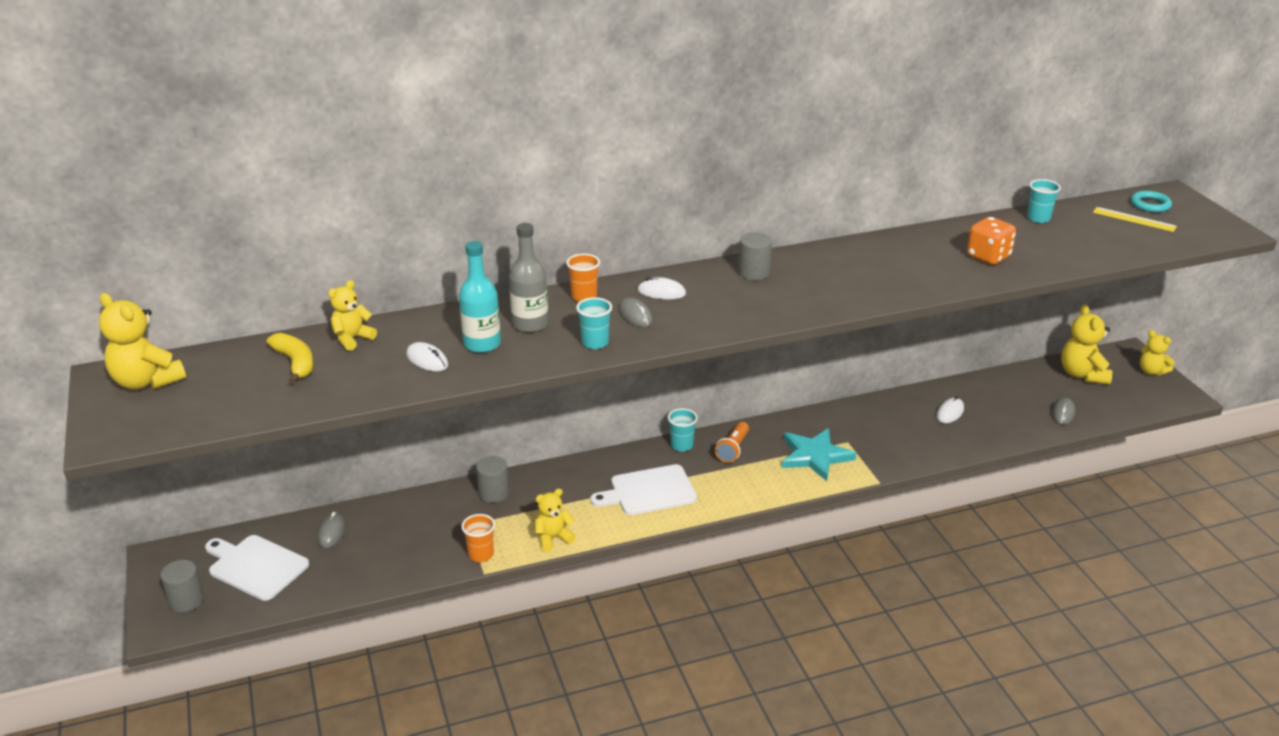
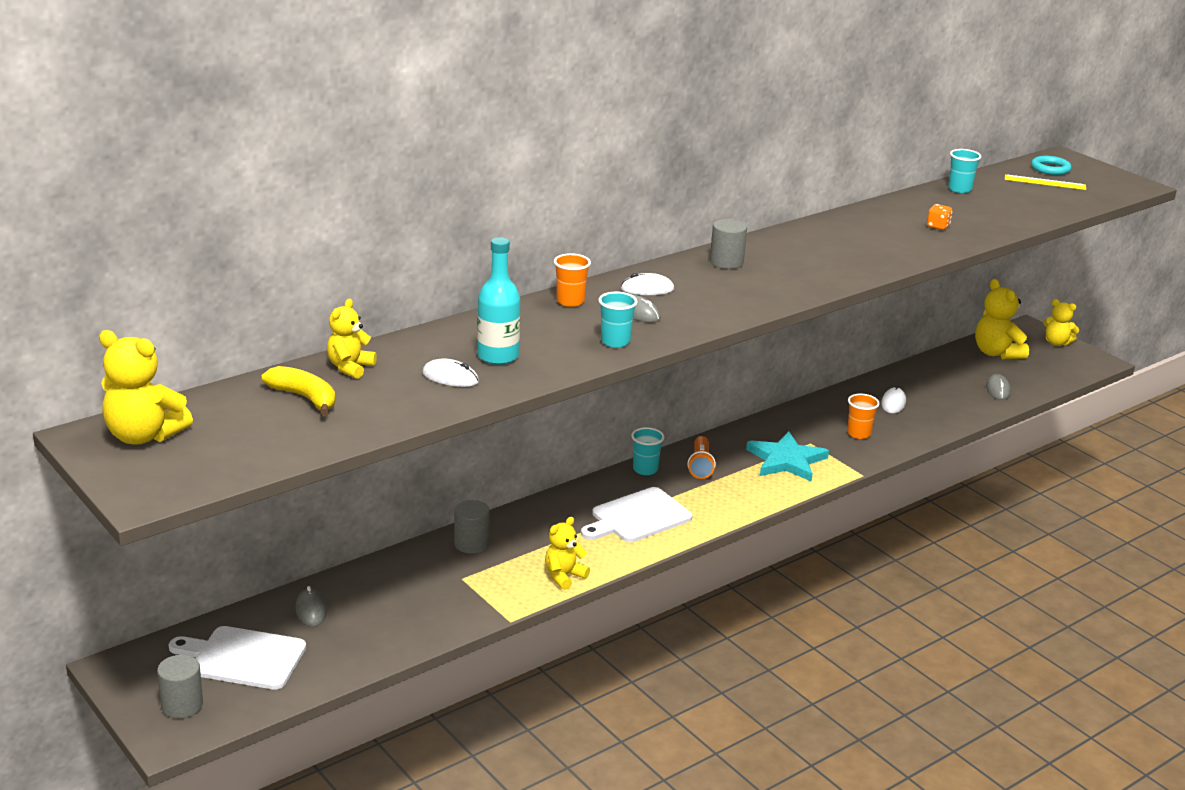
camera: 20 degrees left, 5 degrees down
orange cup [461,514,495,562] -> orange cup moved to [847,393,880,439]
grey bottle [509,223,549,333] -> none
orange dice [967,217,1016,265] -> orange dice [927,204,952,230], size x0.55

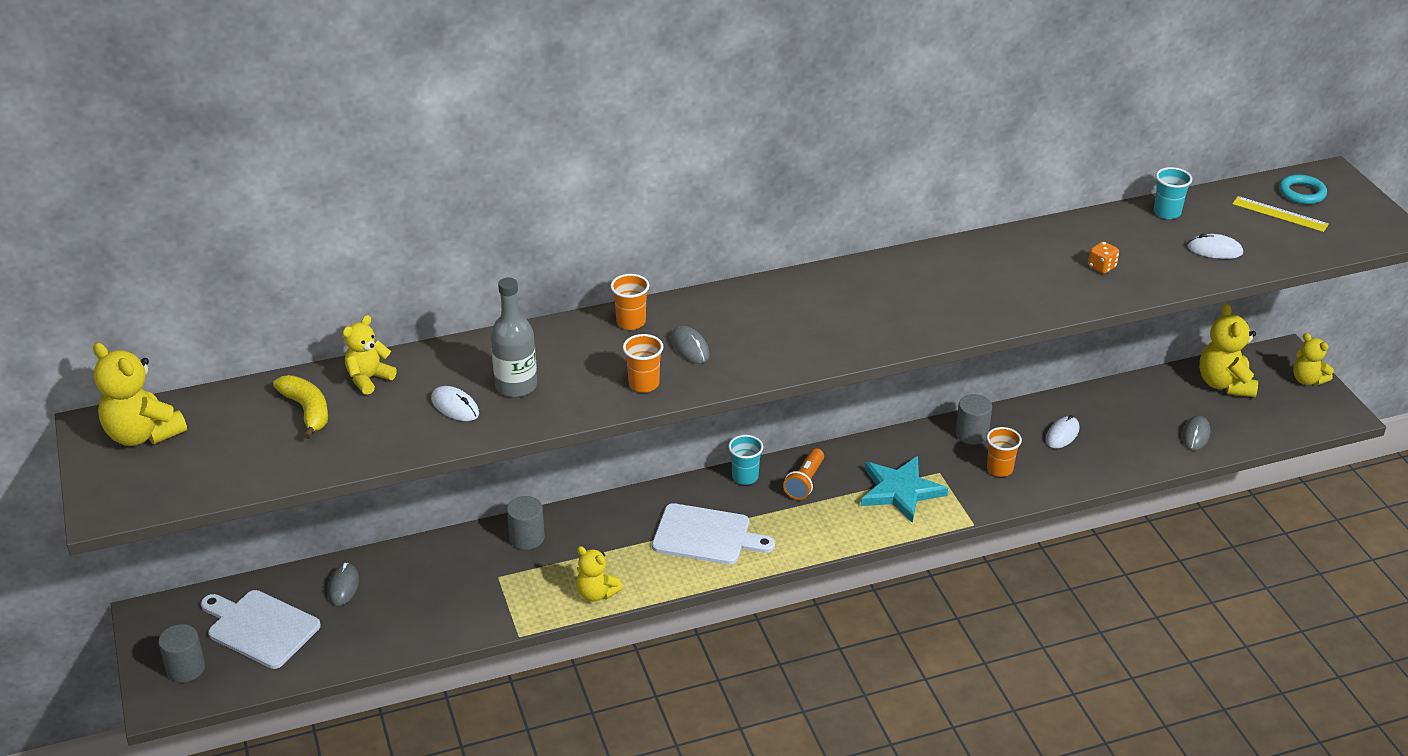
camera: 20 degrees right, 10 degrees up
turquoise bottle [477,237,520,365] -> grey bottle [490,277,537,397]
yellow teddy bear [545,517,590,590] -> yellow teddy bear turned 120 degrees counterclockwise [576,546,623,602]
white cutting board [581,487,693,542] -> white cutting board turned 150 degrees counterclockwise [652,503,775,565]
turquoise cup [599,292,638,348] -> orange cup [623,334,663,392]
white mouse [621,273,674,295] -> white mouse moved to [1187,234,1243,259]
grey cylinder [710,219,747,269] -> grey cylinder moved to [956,394,992,445]

